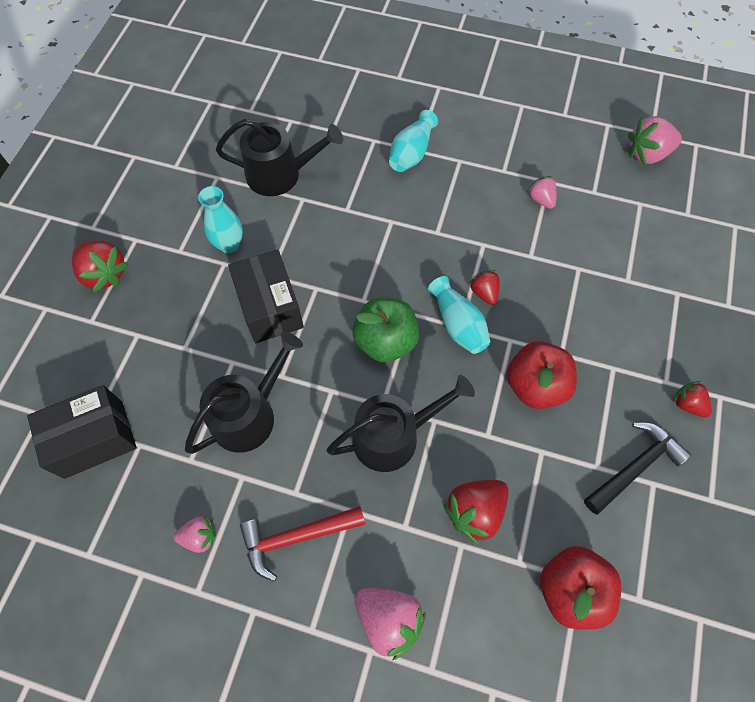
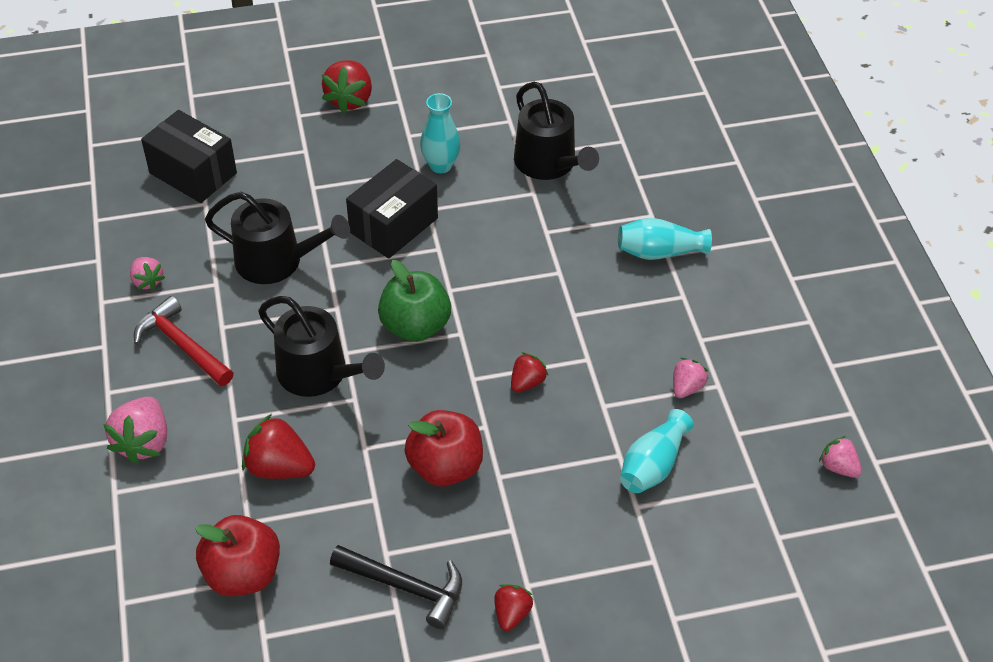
camera: 60 degrees right, 15 degrees down
turquoise vase [428,276,490,354] -> turquoise vase moved to [620,409,694,493]
pink strawberry [628,116,682,164] -> pink strawberry [819,436,862,478], size x0.59

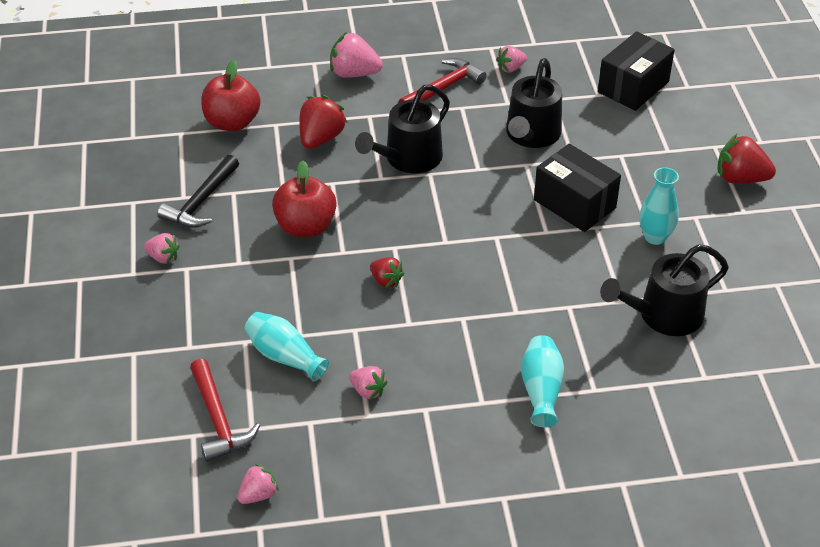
camera: 95 degrees right, 5 degrees down
green apple [378,260,451,342] -> none
red strawberry [494,584,533,631] -> pink strawberry [144,233,180,264]
none -> red hammer [190,359,260,462]

